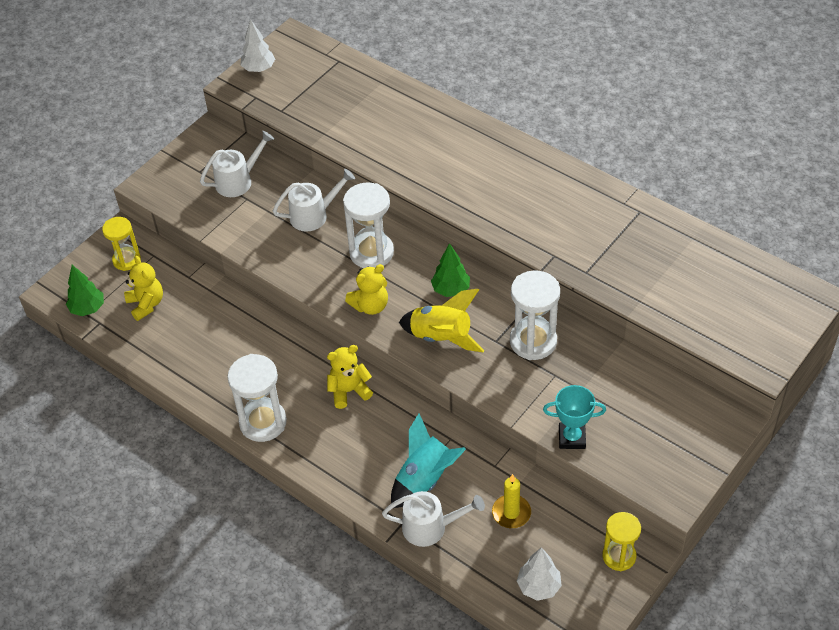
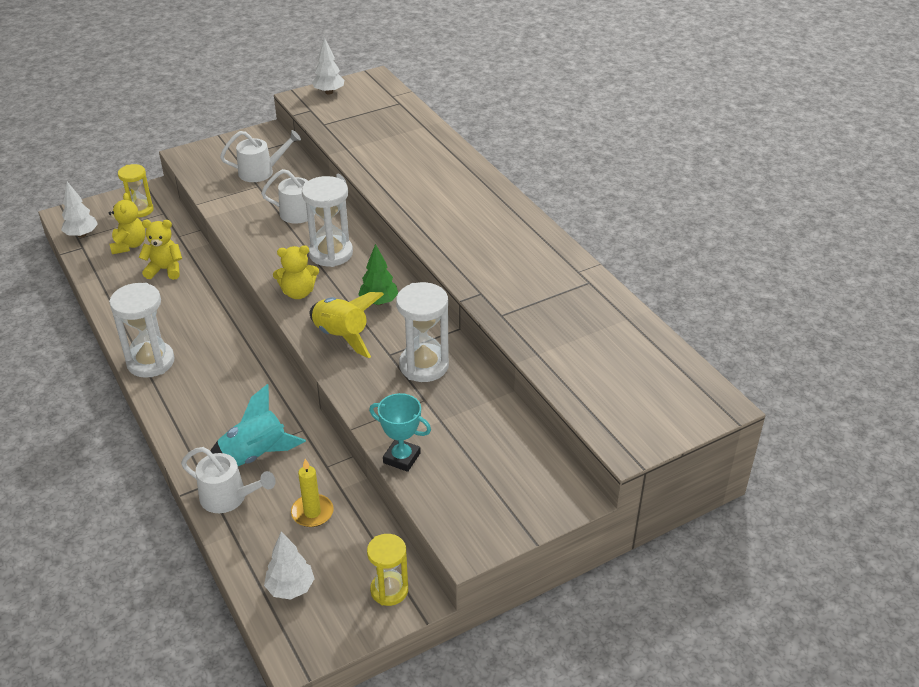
camera: 20 degrees right, 10 degrees down
green tree [66,265,104,316] -> white tree [61,182,98,238]
yellow teddy bear [327,345,373,409] -> yellow teddy bear moved to [139,220,182,280]

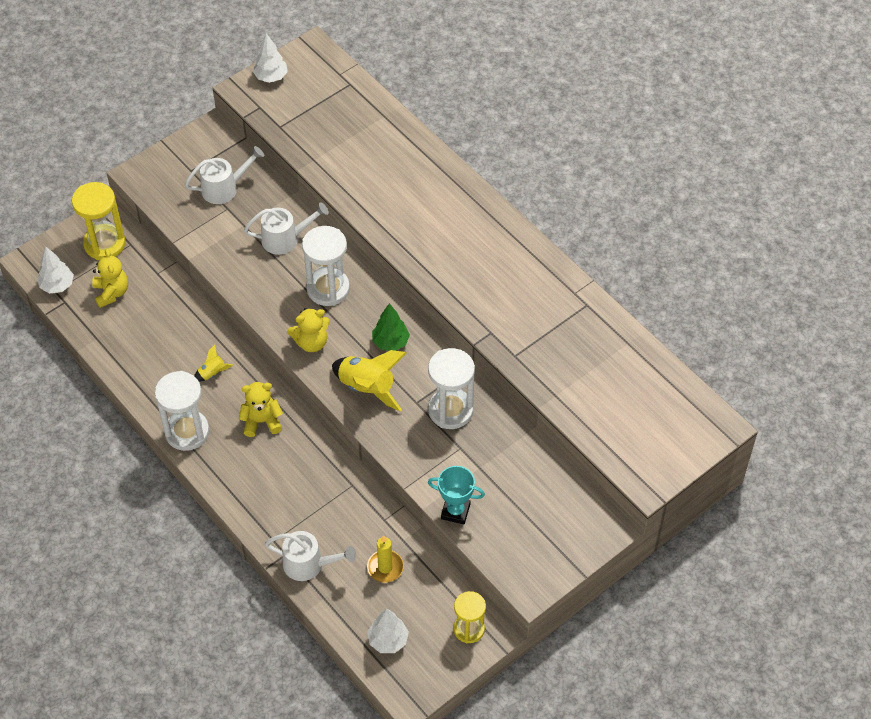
camera: 10 degrees left, 15 degrees up
yellow hourglass [118,164,154,218] -> yellow hourglass [72,182,125,260], size x1.53
yellow teddy bear [139,220,182,280] -> yellow teddy bear moved to [239,382,283,437]
turquoise rocket [210,384,306,466] -> none
none -> yellow rocket [194,345,233,382]

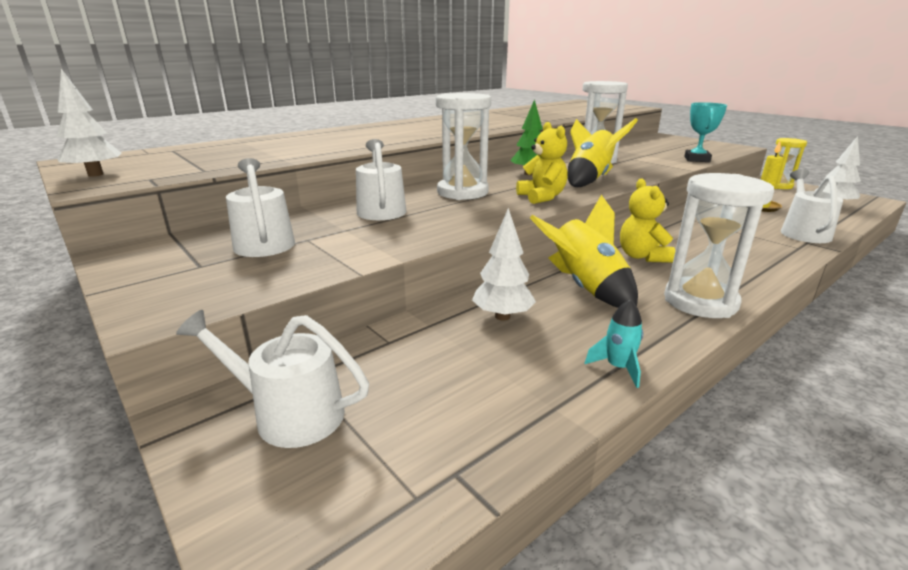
camera: 90 degrees left, 30 degrees down
white tree [37,246,74,293] -> white tree moved to [472,208,536,321]
yellow hourglass [72,182,125,260] -> white watering can [176,310,369,448]
yellow teddy bear [92,249,128,308] -> none
yellow rocket [194,345,233,382] -> yellow rocket [530,195,638,308], size x2.01
none -> turquoise rocket [585,299,643,388]

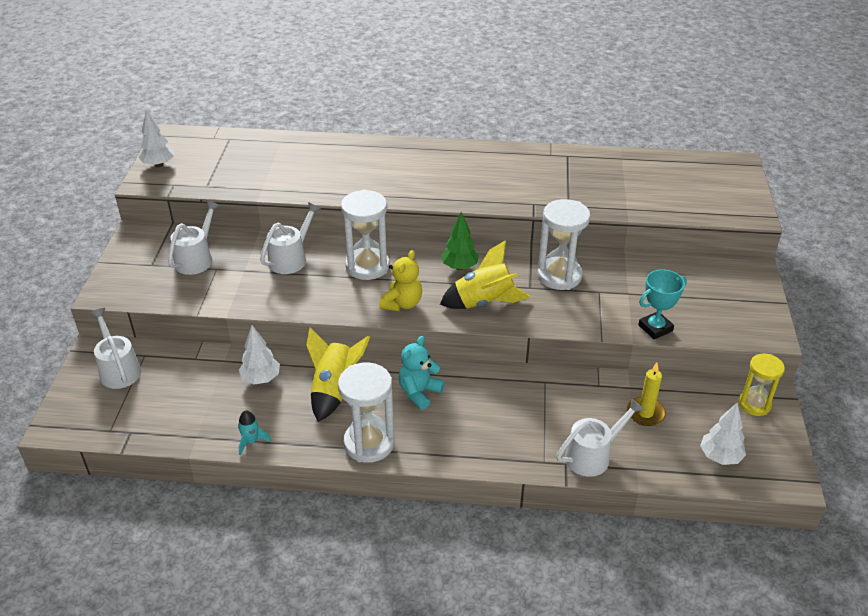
camera: 45 degrees right, 15 degrees up
yellow teddy bear [620,179,675,263] -> turquoise teddy bear [399,336,445,410]

